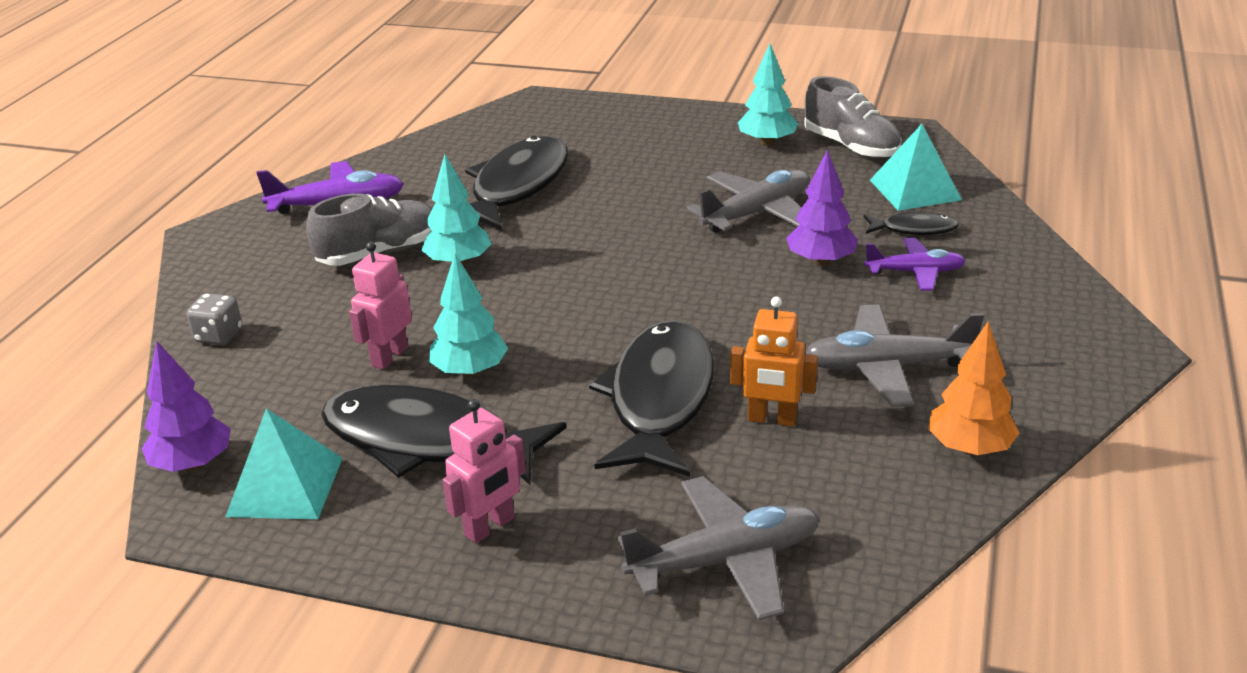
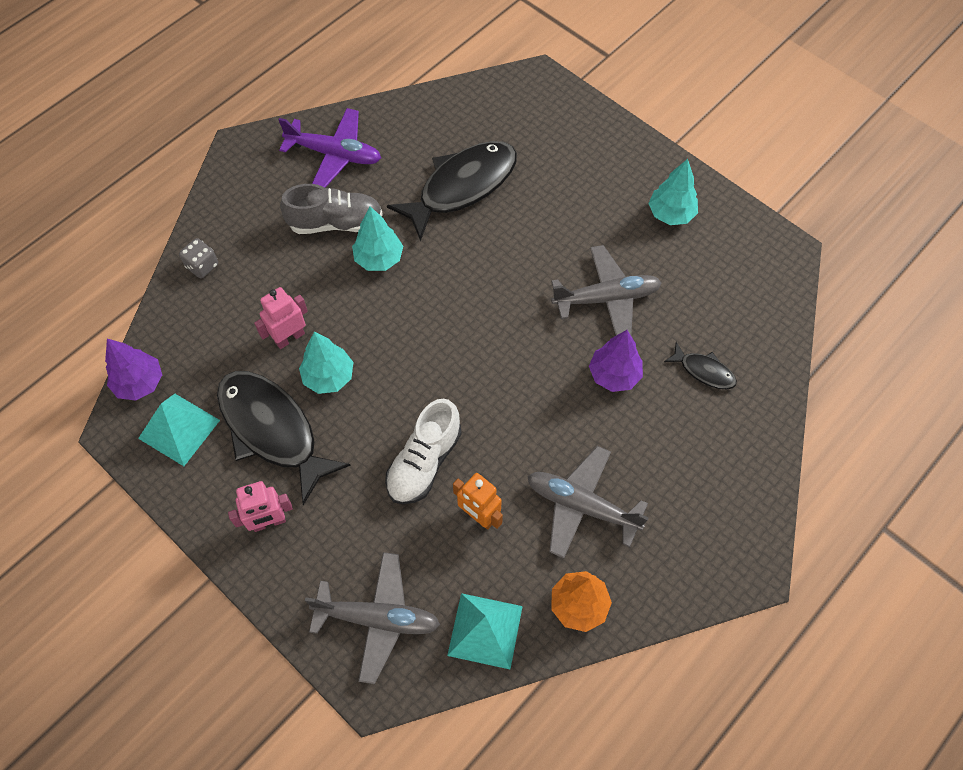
camera: 25 degrees right, 30 degrees up
black fish [589,320,714,477] -> white shoe [385,398,462,504]
grey shoe [804,76,901,159] -> none
purple plane [864,238,966,291] -> none
turquoise pyramid [870,124,962,211] -> turquoise pyramid moved to [447,593,523,669]

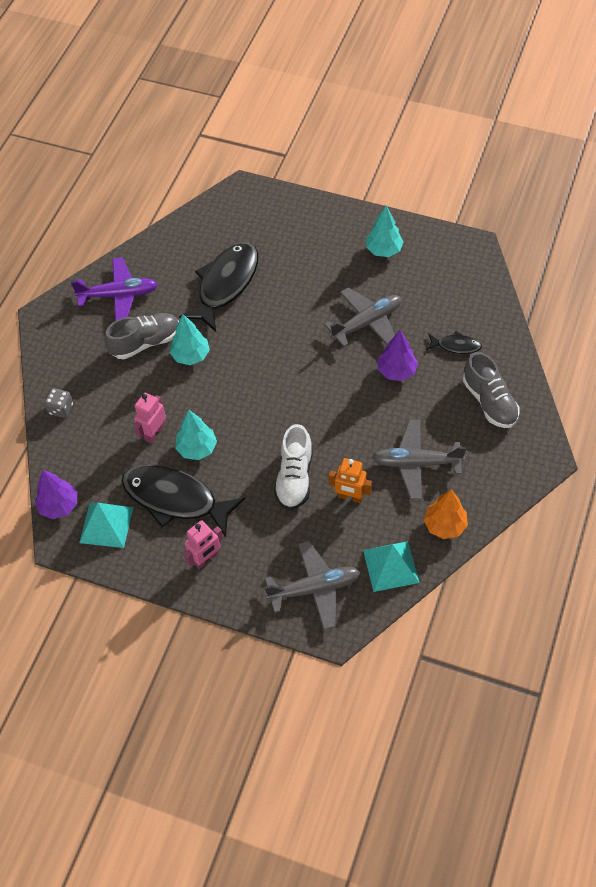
camera: 20 degrees left, 5 degrees down
none -> grey shoe [463,352,520,428]

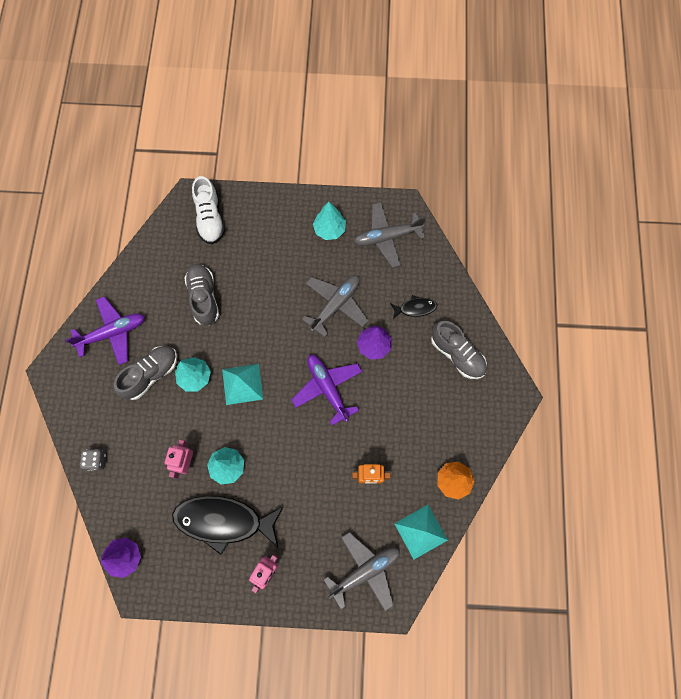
camera: 20 degrees left, 15 degrees up
turquoise pyramid [79,503,133,548] -> turquoise pyramid moved to [222,364,263,405]
black fish [179,242,258,332] -> grey shoe [184,264,219,326]
white shoe [274,424,313,510] -> white shoe moved to [192,176,225,244]
grey plane [372,420,467,499] -> grey plane moved to [354,202,426,268]
none -> purple plane [291,355,362,426]

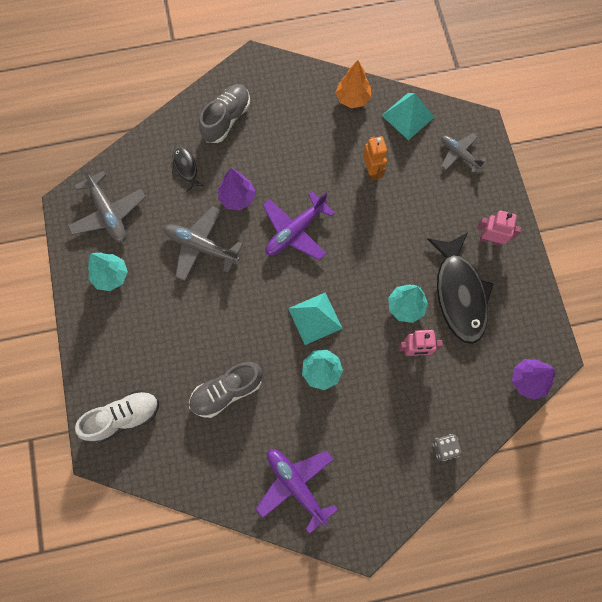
camera: 105 degrees left, 0 degrees up
grey shoe [114,346,177,400] -> none
grey plane [323,532,400,611] -> grey plane [441,133,486,173], size x0.64

